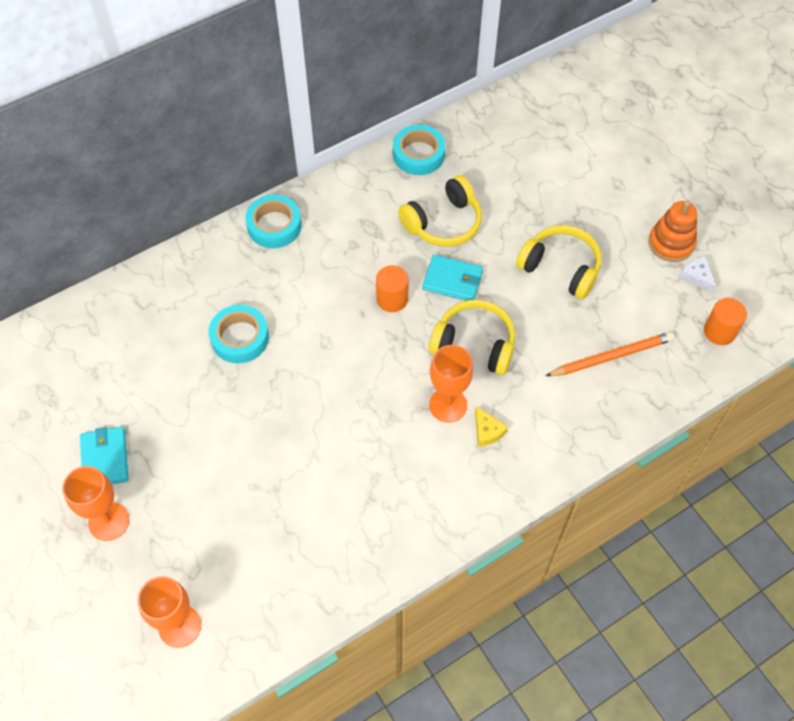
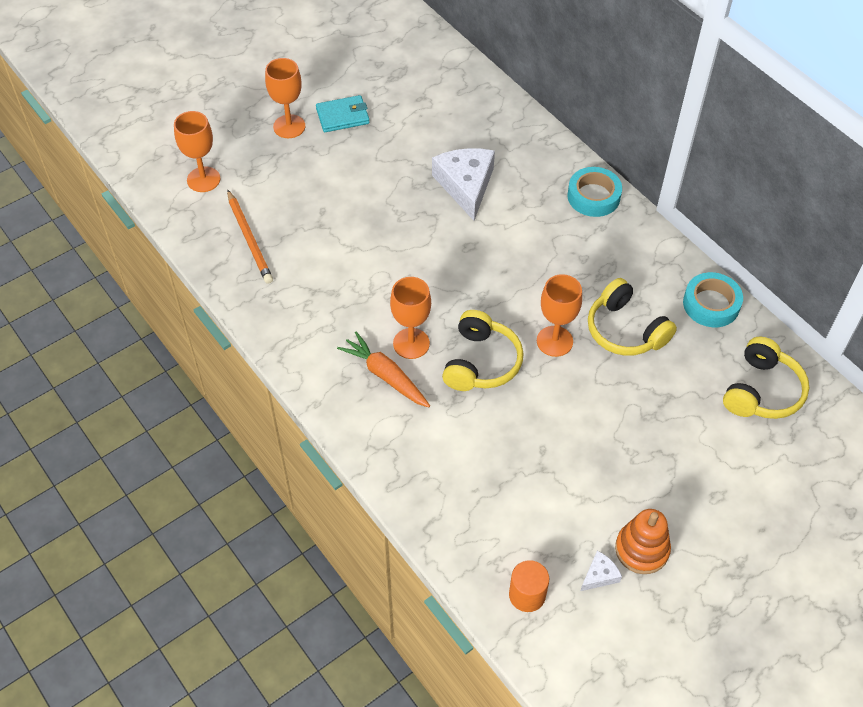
camera: 85 degrees right, 5 degrees down
turquoise tape [209,305,269,363] -> white cheese [432,148,495,221]
orange cylinder [376,265,409,312] -> none
turquoise wallet [422,255,483,301] -> orange goblet [537,274,582,357]
yellow cheese [475,406,508,447] -> orange carrot [337,332,430,407]
yellow headphones [516,225,602,299] -> yellow headphones moved to [723,337,809,419]
orange pencil [546,332,674,376] -> orange pencil moved to [227,190,273,284]

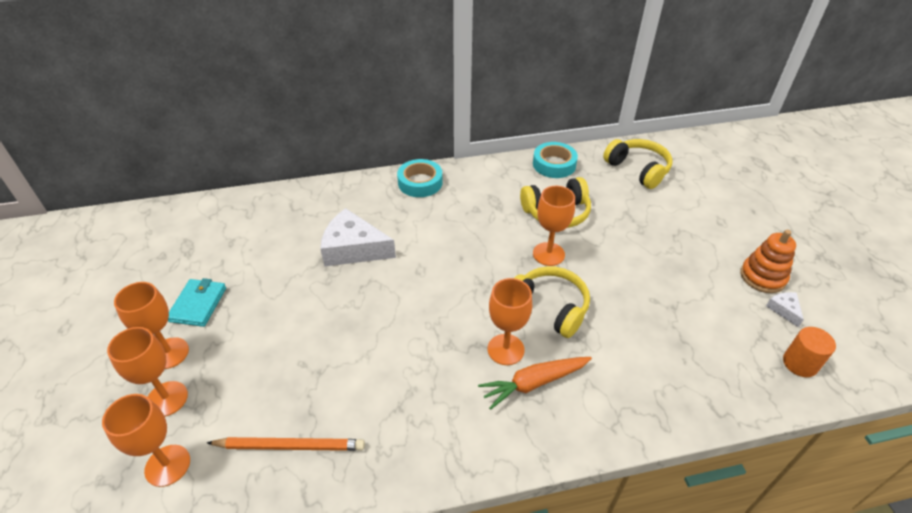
camera: 65 degrees left, 10 degrees down
none -> orange goblet [107,327,188,416]

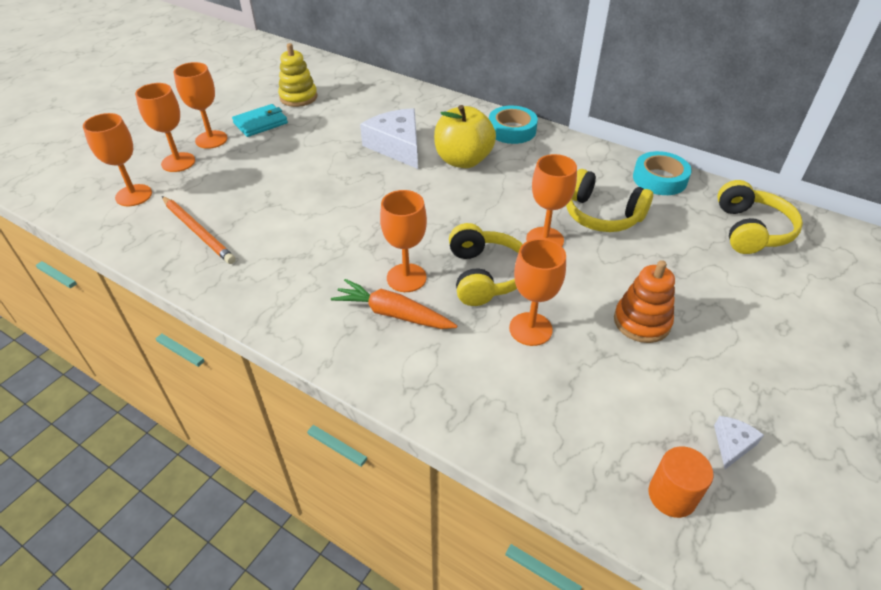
camera: 45 degrees right, 0 degrees up
orange stacking toy [740,230,796,293] -> orange stacking toy moved to [614,260,675,343]
none -> yellow stacking toy [278,43,317,107]
none -> yellow apple [434,105,496,168]
none -> orange goblet [509,239,566,346]

